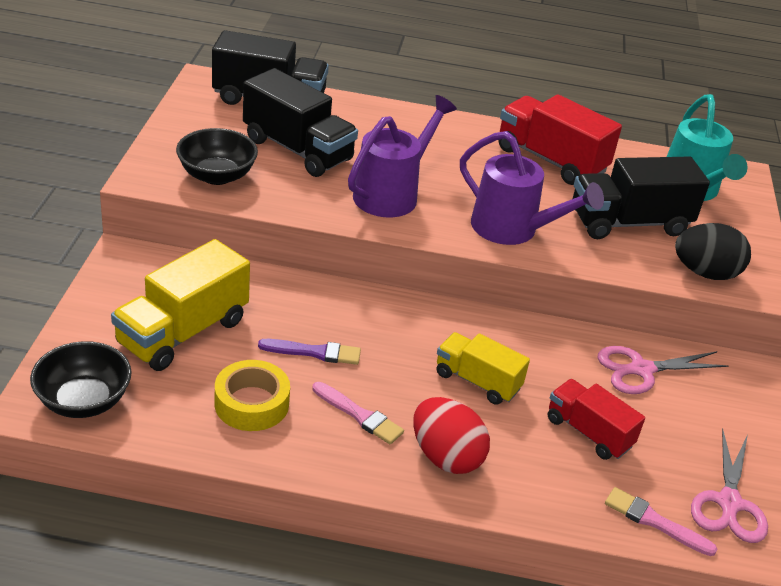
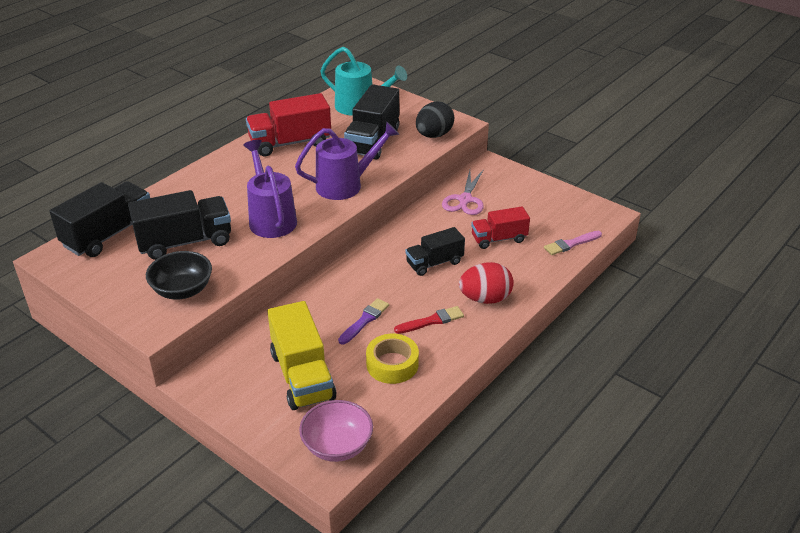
camera: 55 degrees left, 0 degrees up
black bowl [30,341,132,418] -> pink bowl [299,400,373,462]
pink brush [312,382,404,444] -> red brush [394,306,464,334]
yellow truck [436,332,530,405] -> black truck [405,227,465,276]
pink scissors [691,428,768,543] -> none

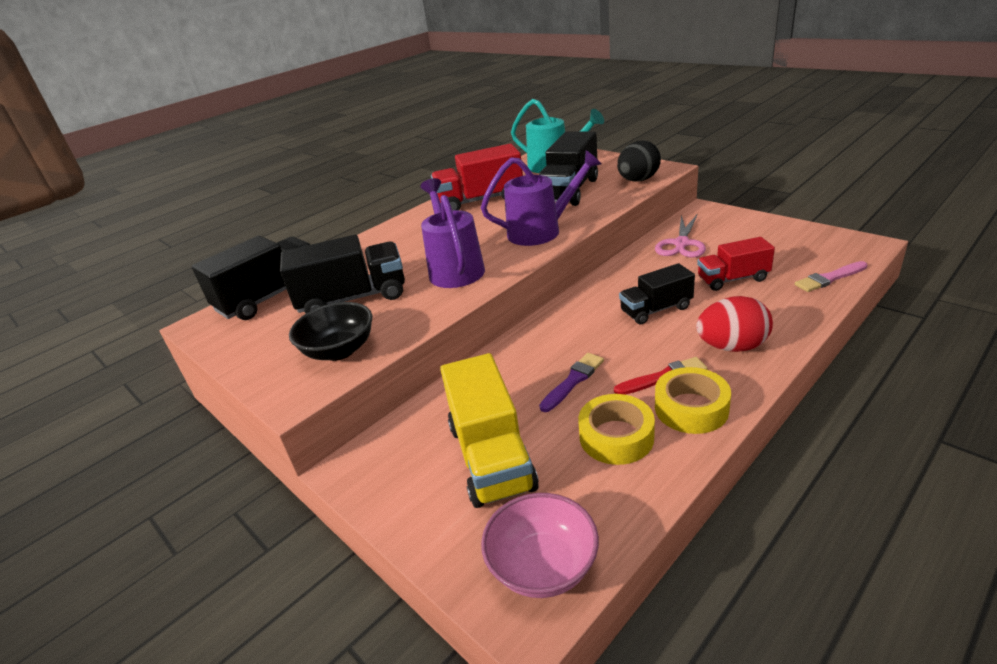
camera: 10 degrees right, 5 degrees down
none -> yellow tape [655,367,731,434]

